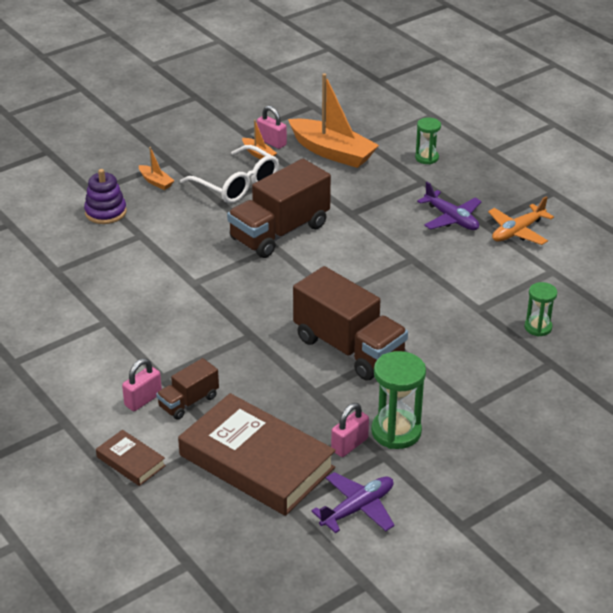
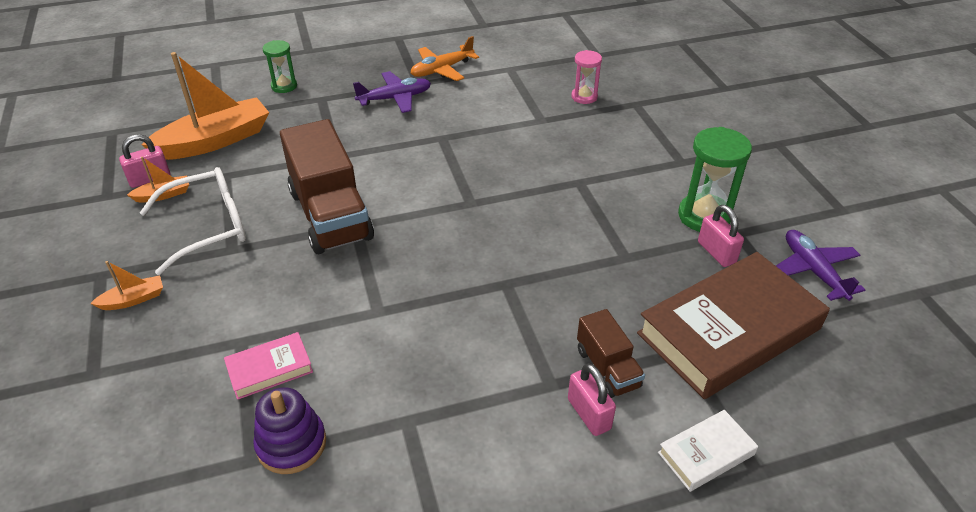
camera: 70 degrees left, 5 degrees up
purple stacking toy [84,169,127,224] -> purple stacking toy moved to [253,387,326,474]
brown book [96,430,166,486] -> white book [658,410,758,492]
brown truck [293,266,408,380] -> none
orange plane [488,197,554,245] -> orange plane turned 75 degrees clockwise [411,36,479,81]
green hourglass [524,282,557,337] -> pink hourglass [572,50,602,104]
none -> pink book [224,332,313,400]

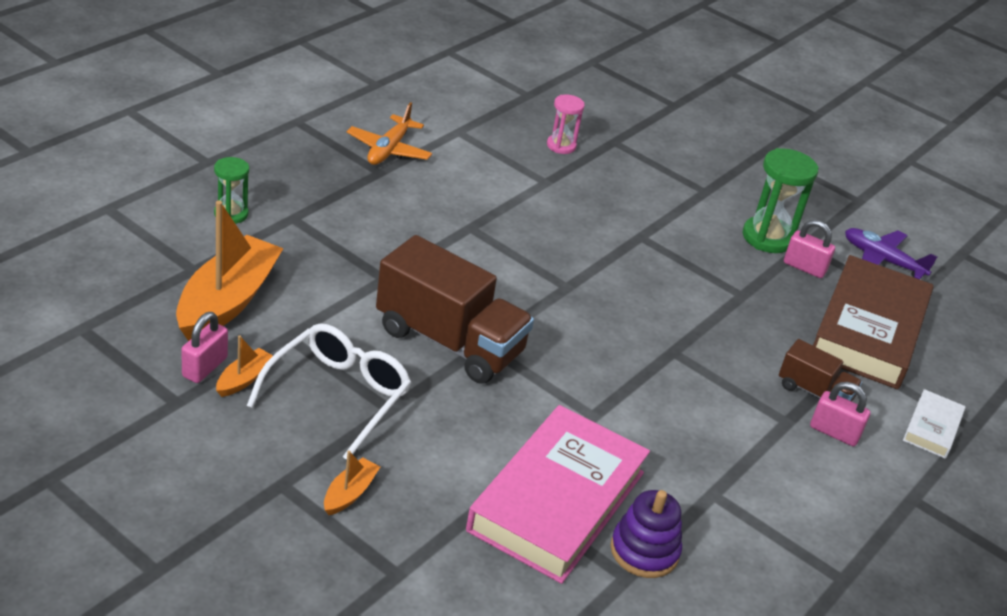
camera: 40 degrees left, 5 degrees down
pink book [224,332,313,400] -> pink book [466,405,650,584], size x2.21
purple plane [353,71,431,113] -> none

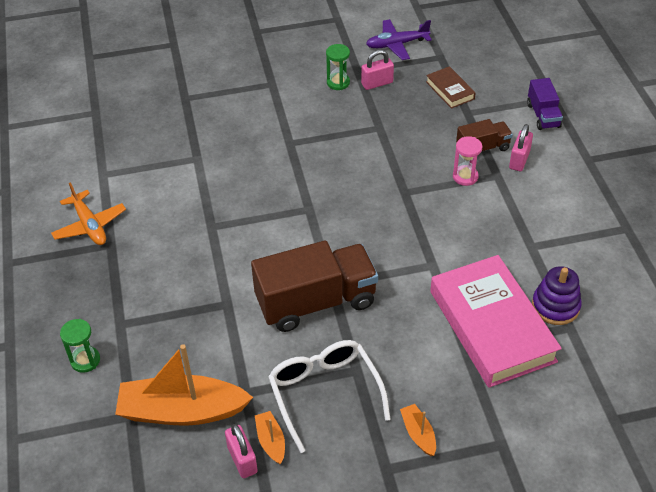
camera: 45 degrees left, 10 degrees up
orange boat [176,201,284,341] -> orange boat turned 60 degrees counterclockwise [115,344,253,426]
pink hourglass [547,95,585,154] -> pink hourglass moved to [453,136,482,186]
green hourglass [743,148,819,253] -> green hourglass [326,44,350,90], size x0.60
pink padlock [810,382,871,446] -> pink padlock turned 45 degrees counterclockwise [509,124,533,171]
brown book [813,255,934,389] -> brown book [426,66,476,109], size x0.45
white book [903,389,966,459] -> purple truck [527,78,563,130]

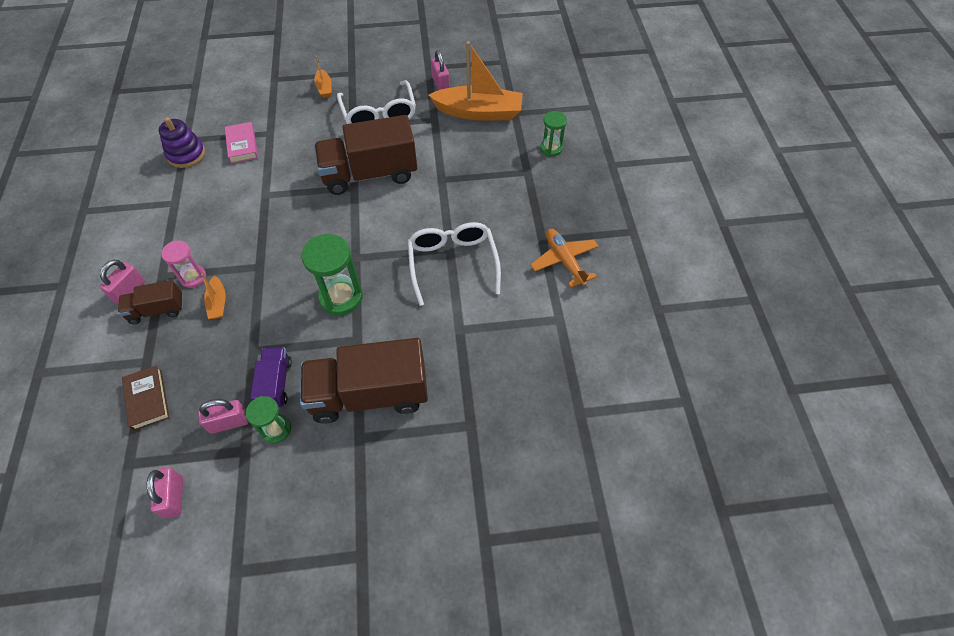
camera: 175 degrees left, 10 degrees up
orange boat [255,411,285,464] -> orange boat moved to [201,274,226,319]
purple plane [366,19,432,60] -> pink padlock [147,467,183,518]
pink book [430,255,562,388] -> pink book [225,122,258,163], size x0.45
purple truck [527,78,563,130] -> purple truck moved to [250,347,292,408]
none -> brown truck [300,338,428,424]
none -> green hourglass [301,234,363,315]
none -> white glasses [408,222,501,306]

